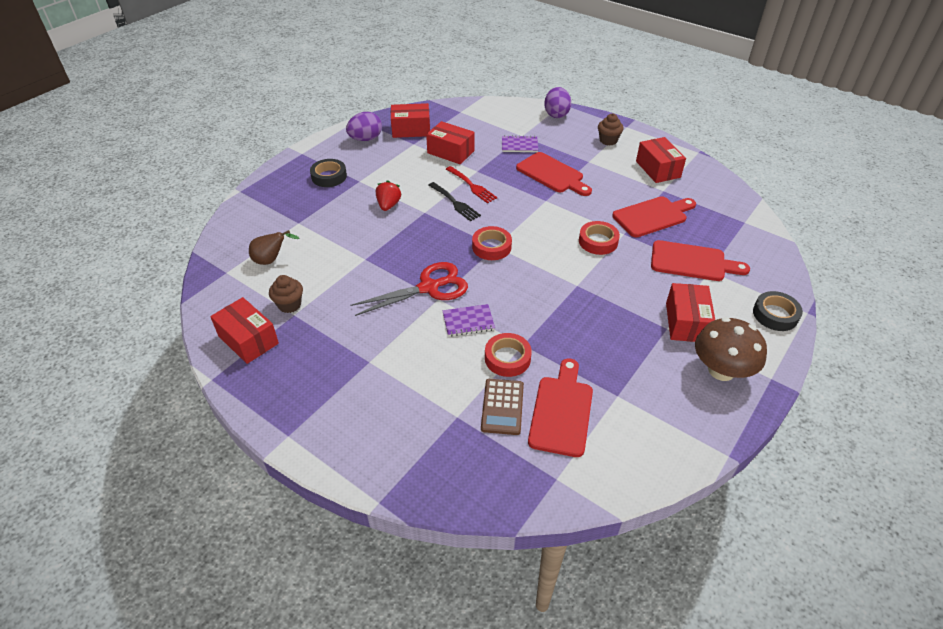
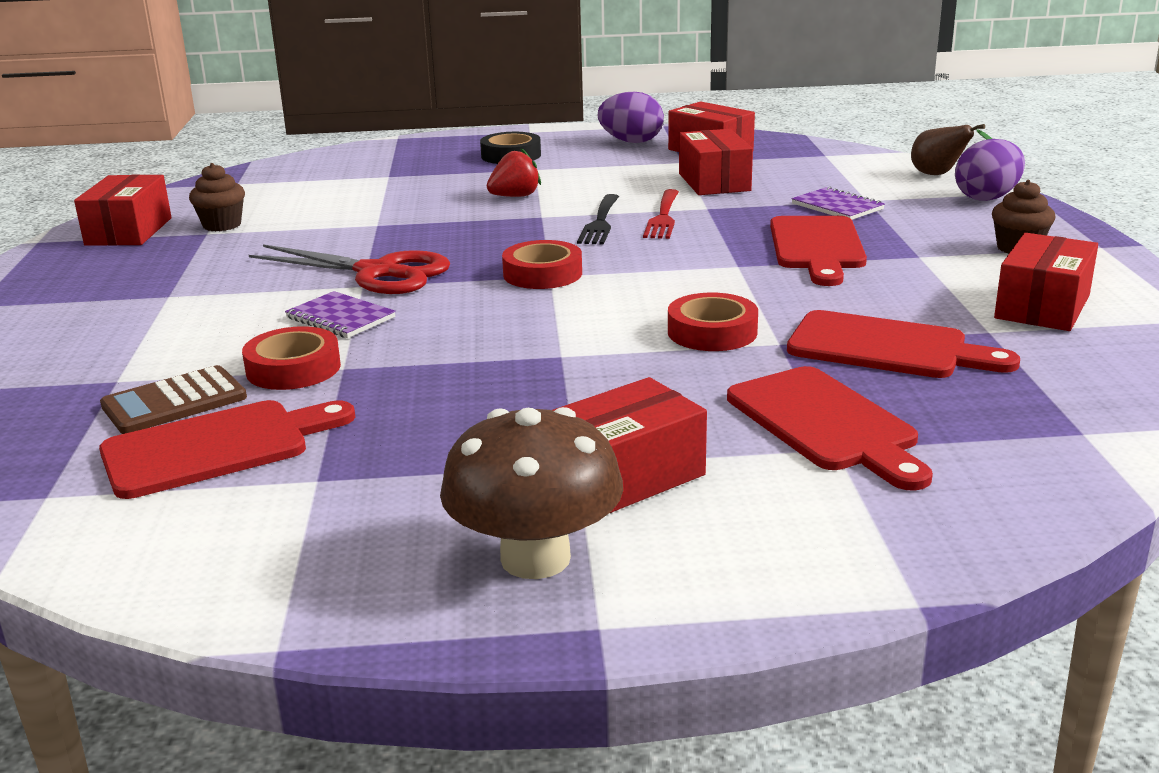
camera: 50 degrees right, 20 degrees down
brown pear [249,230,299,265] -> brown pear moved to [911,124,992,175]
black tape [753,291,803,331] -> none

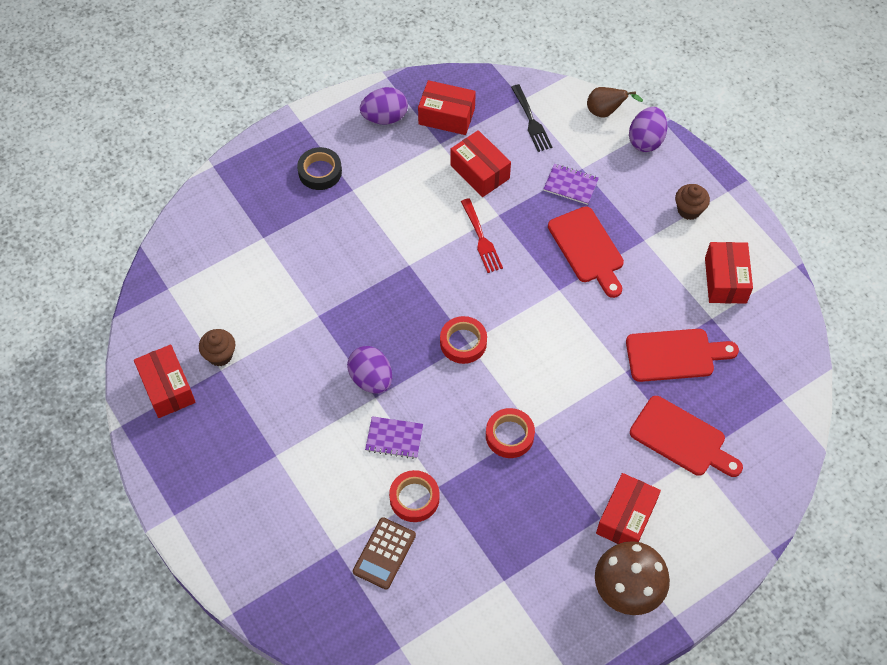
camera: 30 degrees left, 35 degrees up
red cutting board [99,400,355,499] -> none
red scissors [249,244,450,294] -> purple egg [347,346,392,394]
red strawberry [487,148,541,197] -> none
black fork [577,194,619,245] -> black fork moved to [511,84,553,152]
red tape [668,293,758,351] -> red tape moved to [486,408,535,458]

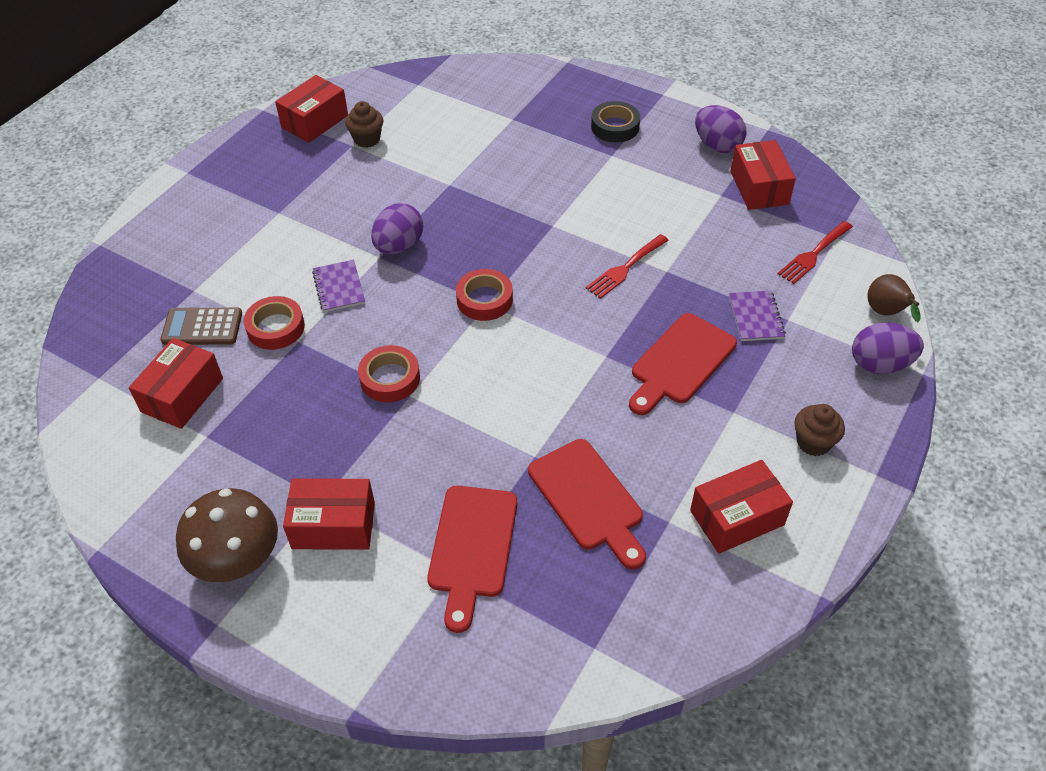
camera: 65 degrees right, 10 degrees down
red box [450,130,511,197] -> red box moved to [129,338,223,429]
black fork [511,84,553,152] -> red fork [778,221,853,284]

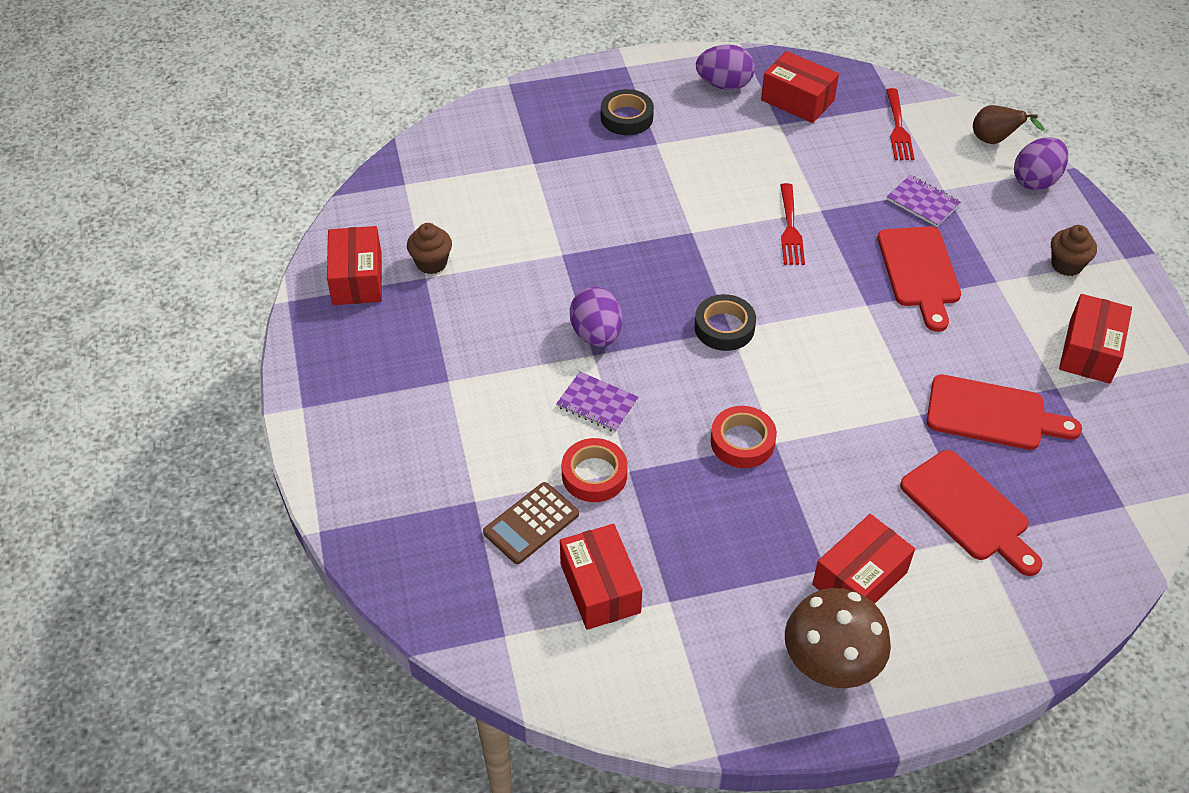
camera: 45 degrees left, 0 degrees up
red tape [456,269,513,321] -> black tape [695,294,756,351]

